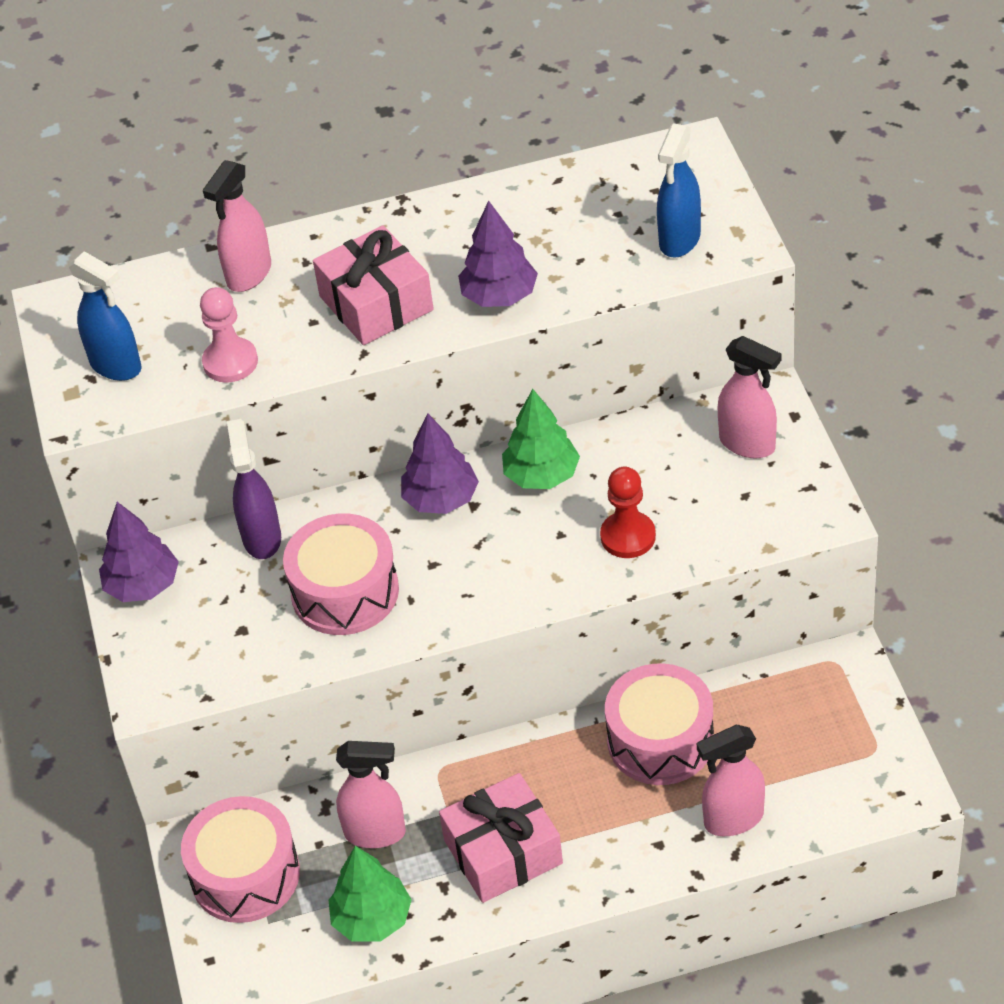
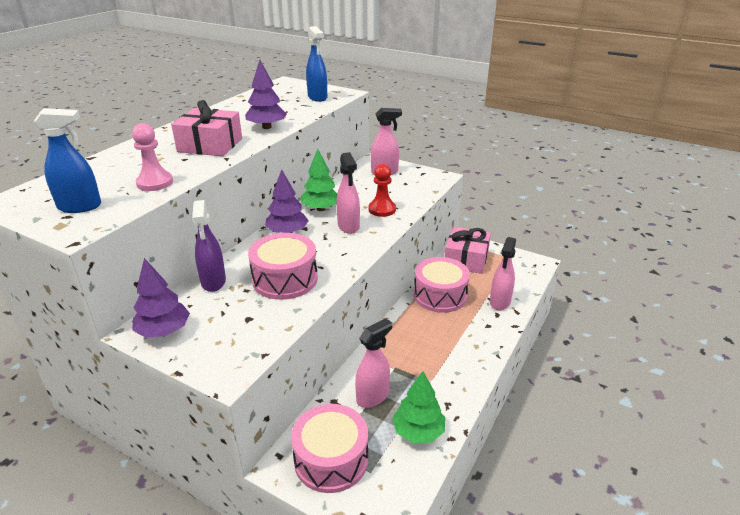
camera: 50 degrees left, 15 degrees down
pink spray bottle [203,160,271,292] -> pink spray bottle moved to [337,152,360,234]
purple spray bottle [227,419,281,559] -> purple spray bottle turned 135 degrees counterclockwise [192,200,226,292]
pink gift [439,773,563,903] -> pink gift moved to [444,227,491,274]

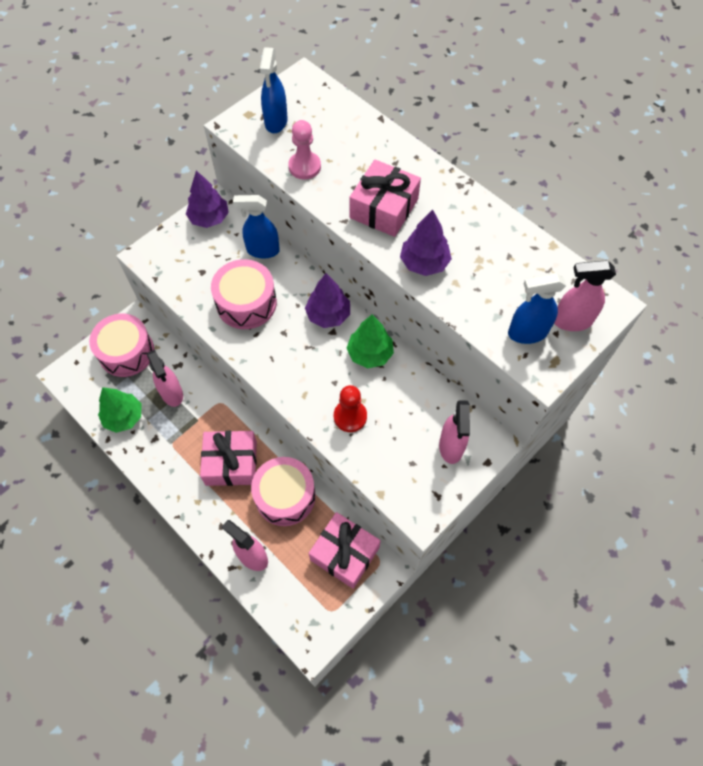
camera: 105 degrees right, 30 degrees up
purple spray bottle [192,200,226,292] -> blue spray bottle [233,195,280,259]
pink spray bottle [337,152,360,234] -> pink spray bottle moved to [554,260,616,331]
none -> pink gift [200,431,257,486]

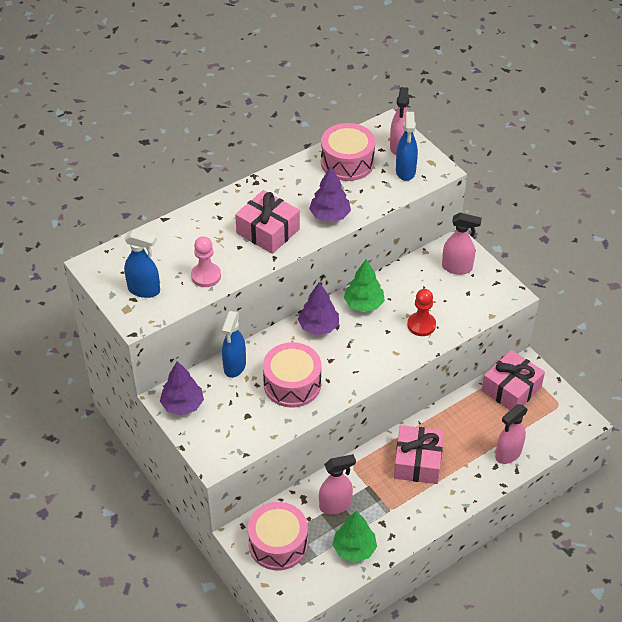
camera: 80 degrees left, 15 degrees down
pink drum [251,457,316,526] -> pink drum moved to [321,123,375,181]

